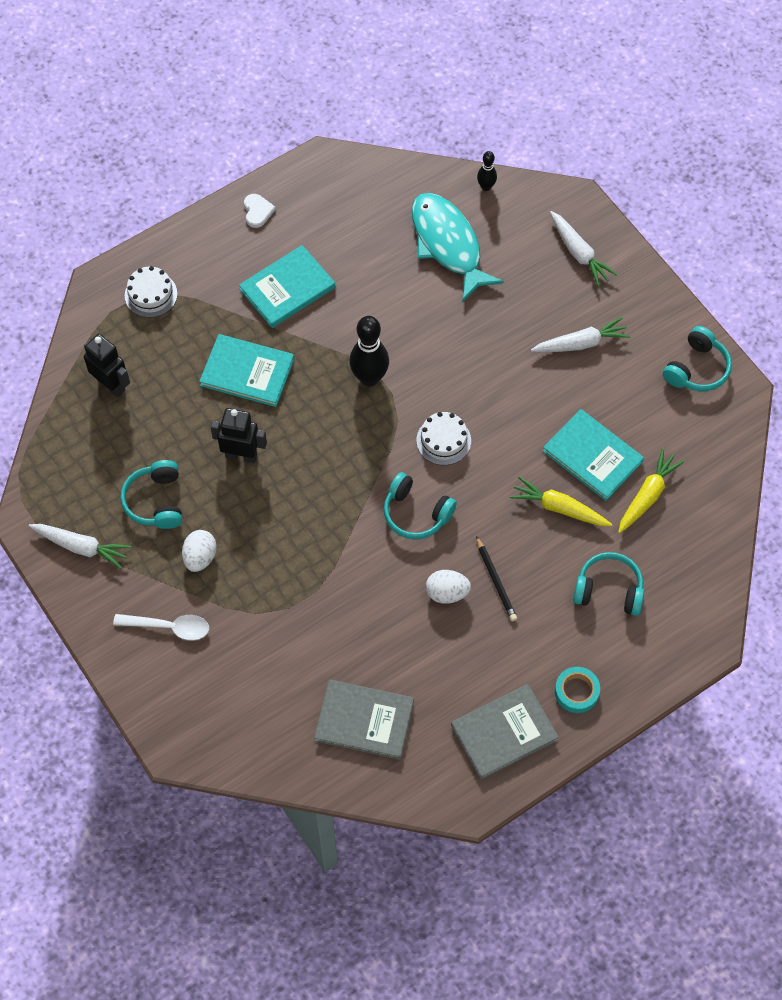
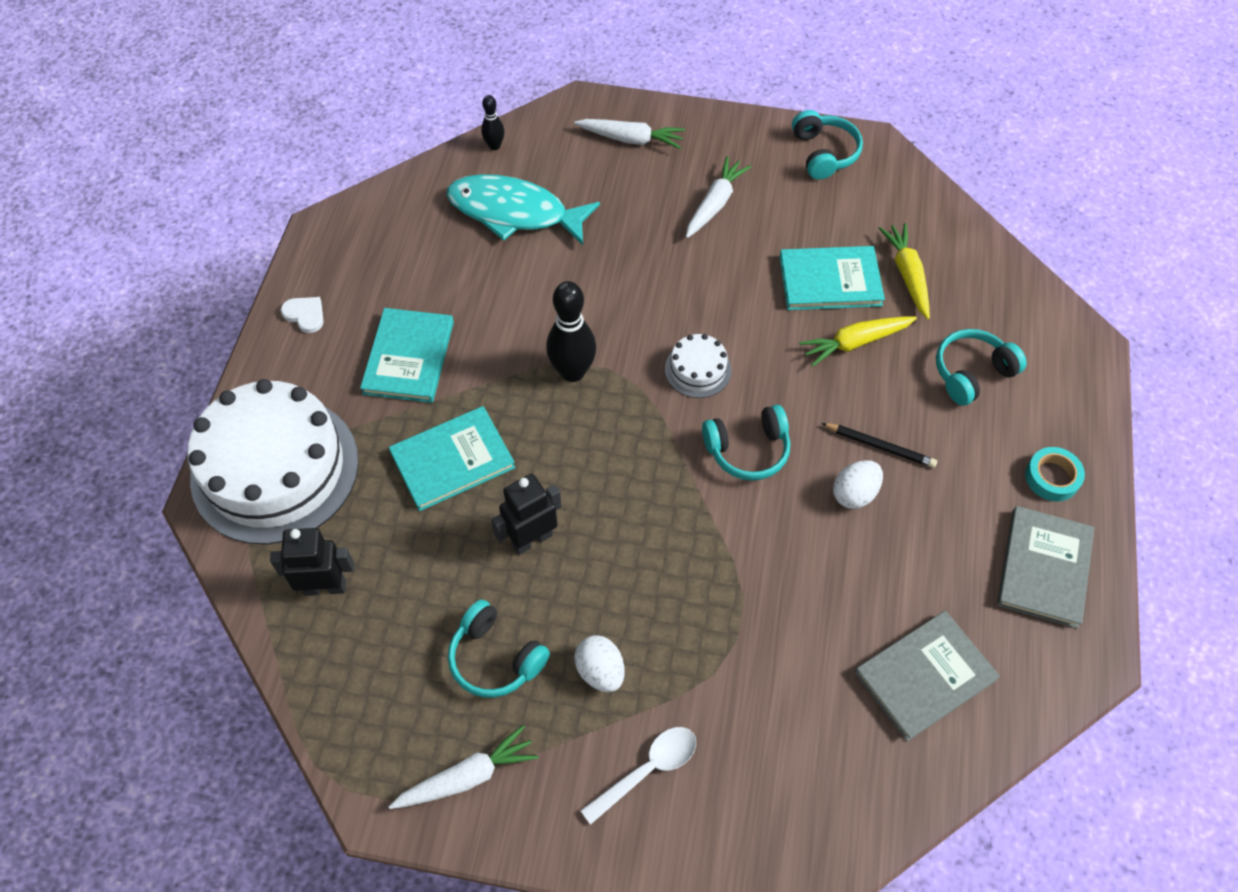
camera: 45 degrees left, 5 degrees down
white cake [125,266,178,318] -> white cake [188,379,359,544], size x2.36

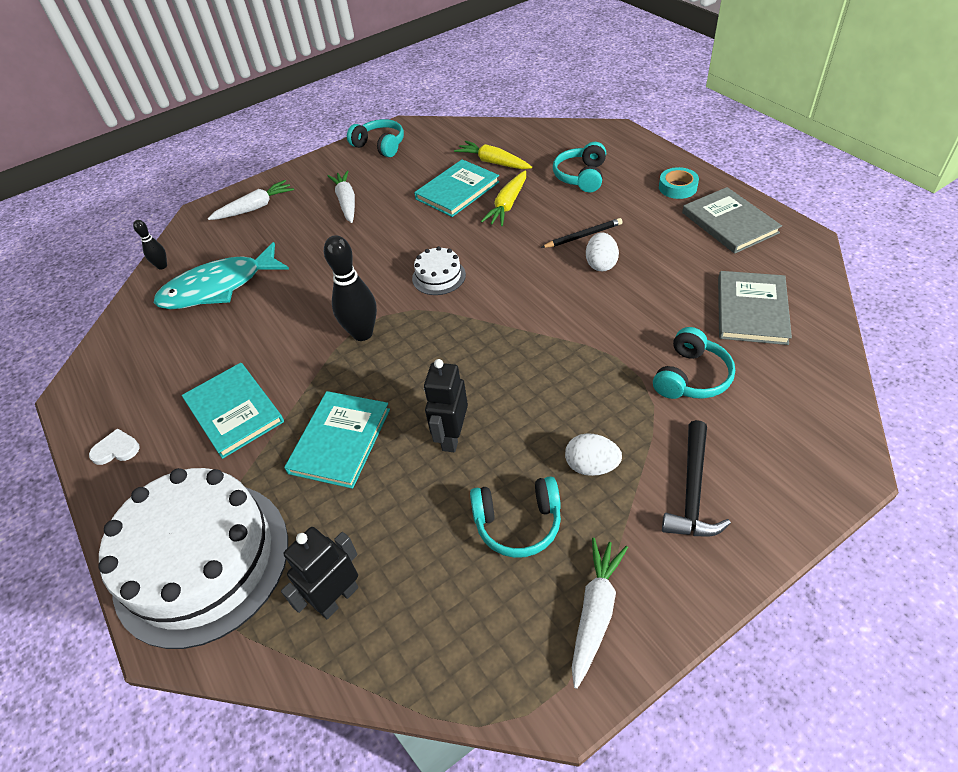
camera: 40 degrees left, 10 degrees down
white spoon [580,727,696,825] -> black hammer [662,420,731,536]
turquoise headphones [702,405,790,481] -> turquoise headphones moved to [653,327,735,399]

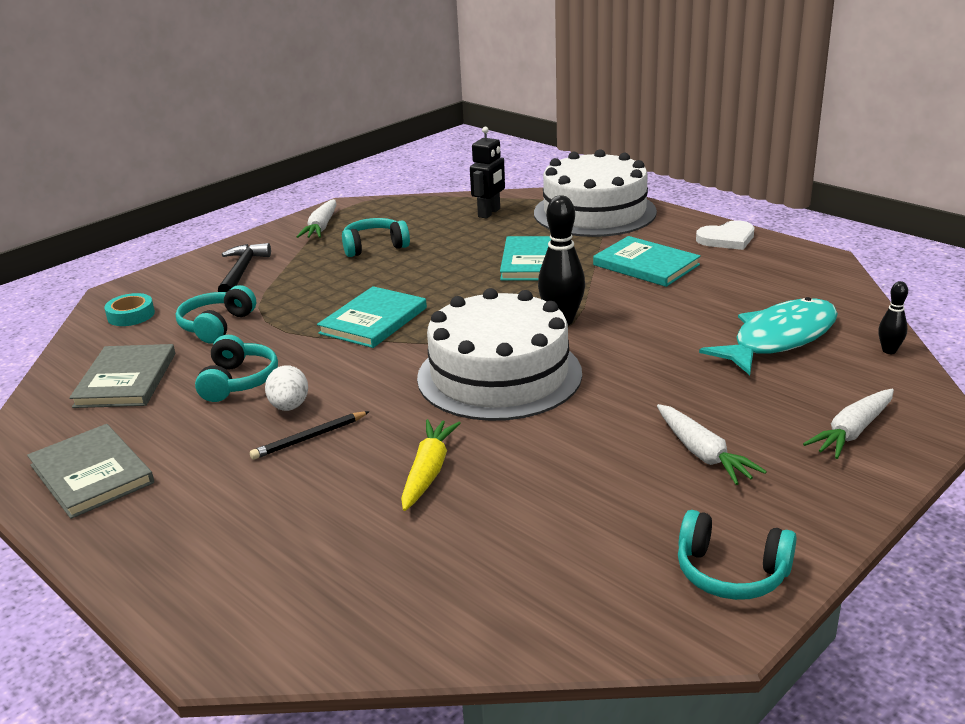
camera: 165 degrees right, 20 degrees down
white heart [89,429,139,465] -> white heart [696,220,754,250], size x1.51
white cake [412,246,466,295] -> white cake [417,288,582,421], size x2.36
turquoise book [414,159,500,217] -> turquoise book moved to [317,286,427,348]
black robot [424,359,468,452] -> none
yellow carrot [454,141,532,169] -> none
turquoise headphones [553,142,606,192] -> turquoise headphones moved to [195,335,278,402]
white egg [565,433,622,476] -> none
turquoise tape [659,167,699,199] -> turquoise tape moved to [104,293,155,326]

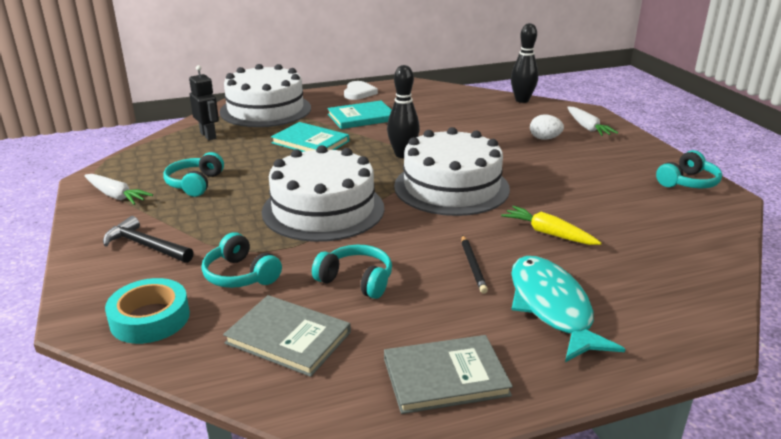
camera: 65 degrees left, 0 degrees up
turquoise tape [104,293,155,326] -> turquoise tape [105,278,190,344], size x1.53
white egg [265,365,308,411] -> white egg moved to [530,115,564,140]
turquoise book [317,286,427,348] -> white cake [262,145,384,242]
white carrot [657,404,767,485] -> none
turquoise fish [699,297,838,375] -> turquoise fish moved to [511,256,625,362]
black bowling pin [878,281,908,354] -> black bowling pin [511,23,538,103], size x1.88

